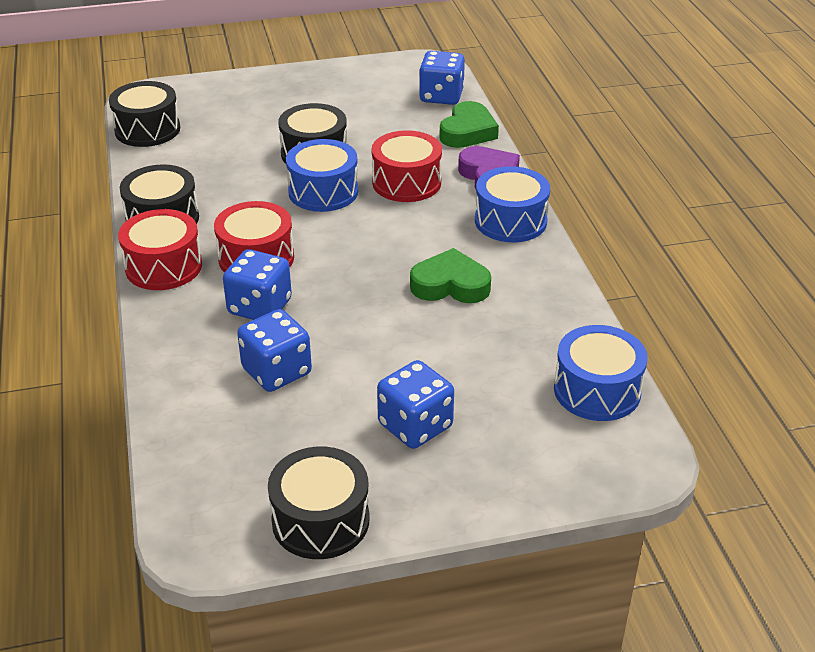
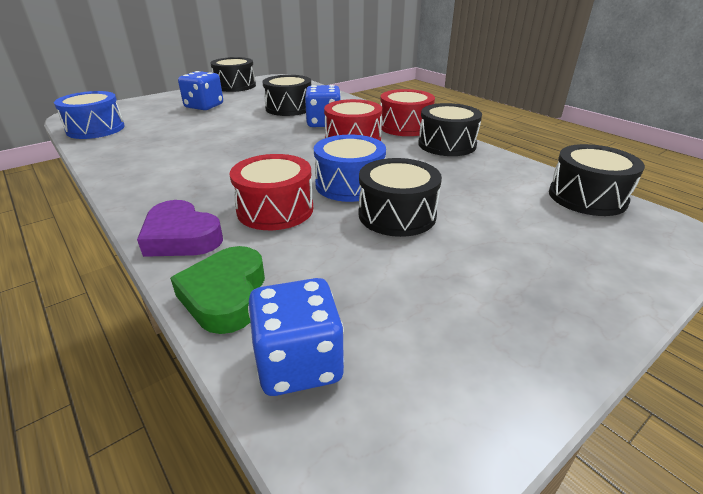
camera: 155 degrees right, 5 degrees down
blue dice [237,309,312,392] -> black drum [263,75,311,116]
green heart [410,248,491,303] -> none
blue drum [475,166,550,242] -> none

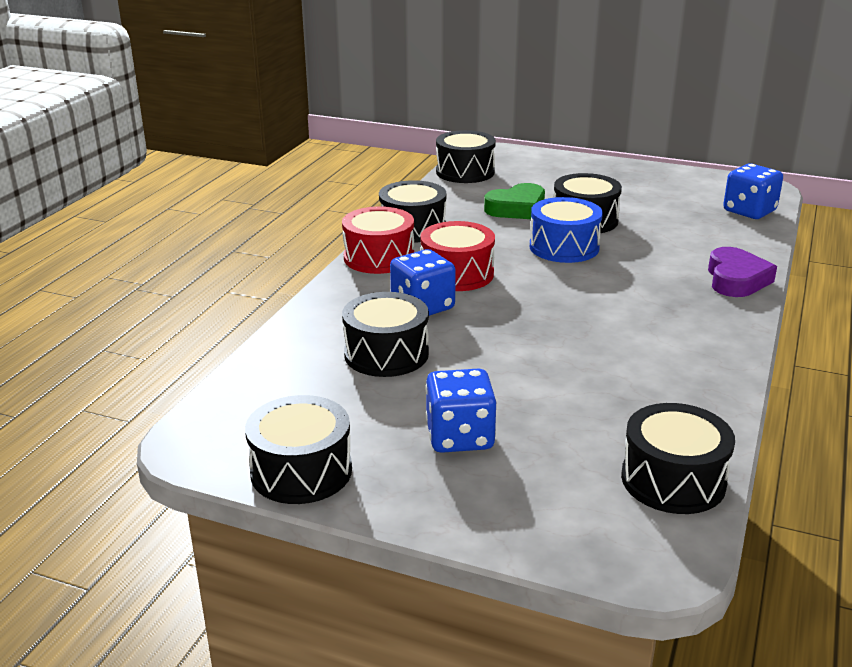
camera: 120 degrees left, 5 degrees down
blue drum [54,91,125,139] -> black drum [621,403,735,514]
green heart [170,246,265,334] -> green heart moved to [484,183,545,219]
red drum [230,154,313,230] -> none

